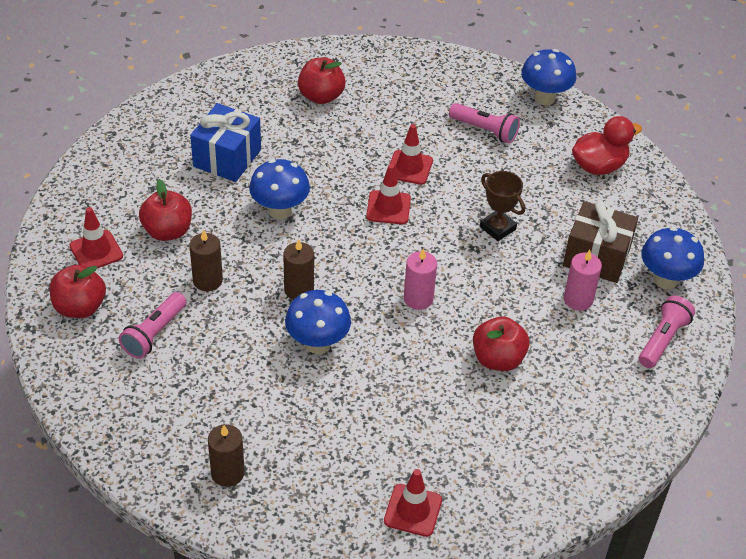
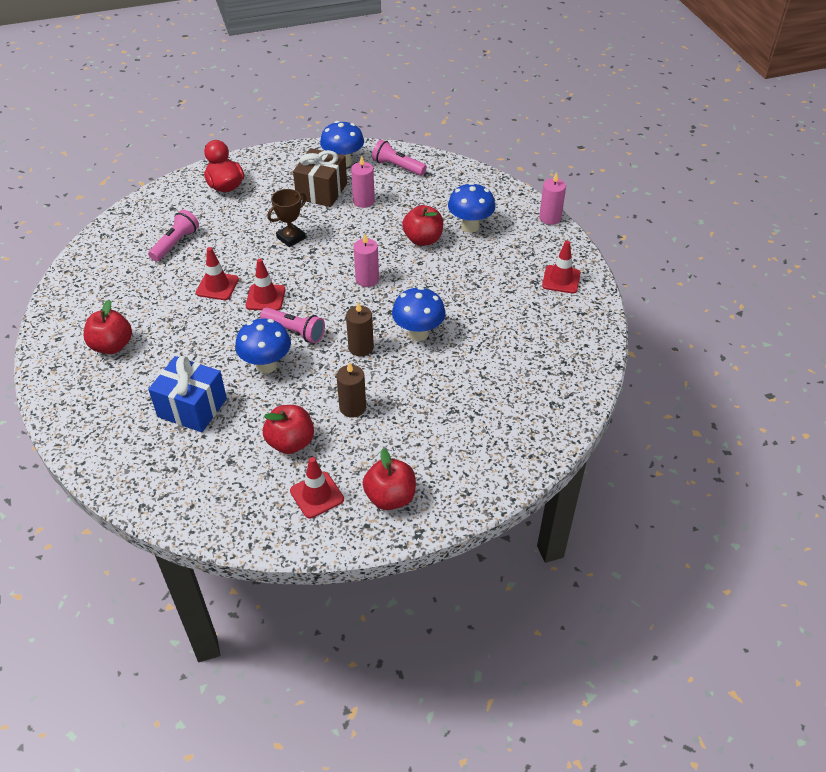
camera: 90 degrees left, 0 degrees up
pink flashlight [119,292,186,359] -> pink flashlight moved to [260,308,325,343]
brown candle [208,424,245,487] -> none
blue mushroom [521,49,576,105] -> blue mushroom moved to [448,182,496,233]
none -> pink candle [539,172,566,225]

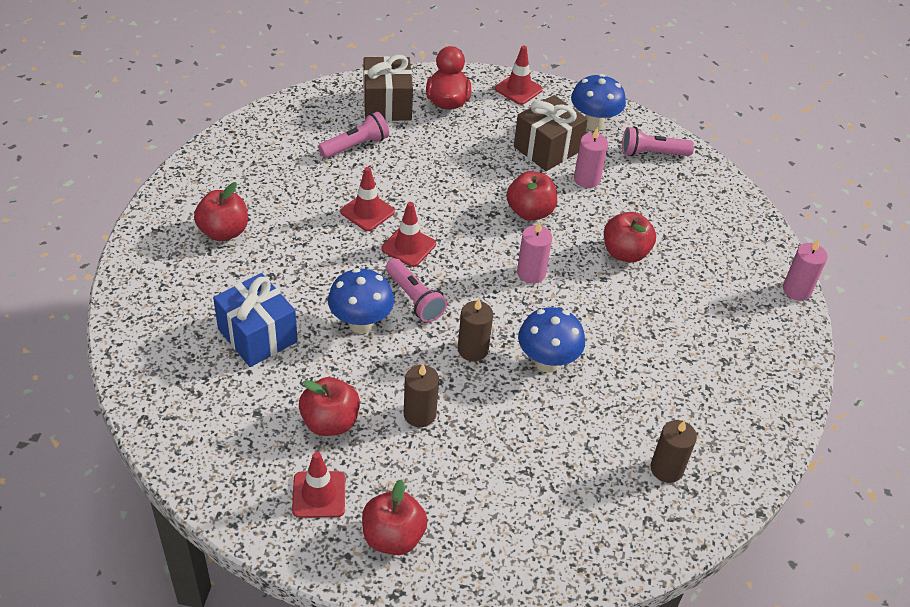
camera: 25 degrees right, 0 degrees up
brown trophy [268,189,307,247] -> none
pink flashlight [372,140,427,176] -> pink flashlight turned 60 degrees counterclockwise [622,127,694,157]
blue mushroom [448,182,496,233] -> none
red traffic cone [542,241,580,294] -> red traffic cone moved to [495,45,543,105]
none -> brown gift [364,55,413,121]
none -> red apple [507,171,557,221]
none -> brown candle [651,420,697,483]

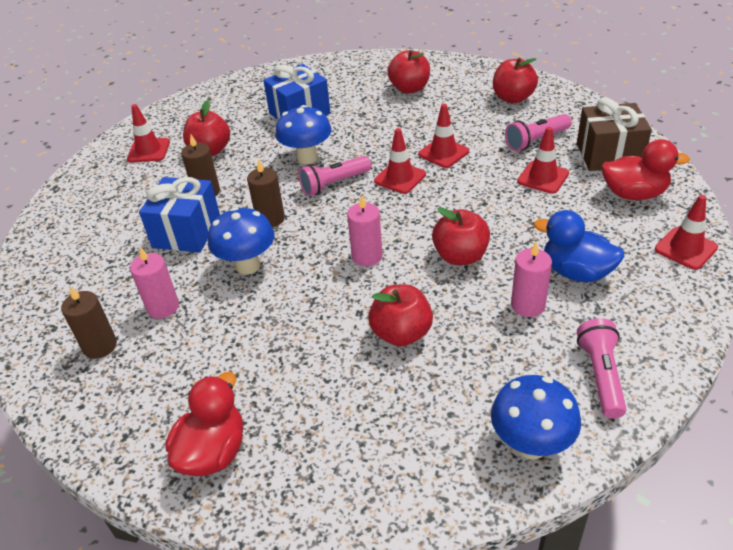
camera: 100 degrees right, 5 degrees down
pink flashlight [318,112,389,158] -> pink flashlight turned 90 degrees clockwise [505,114,572,151]
red apple [362,480,428,555] -> red apple moved to [493,58,538,103]
brown gift [514,95,588,171] -> blue duck [534,210,624,282]
blue mushroom [571,74,626,131] -> blue mushroom moved to [491,375,581,459]
pink candle [783,239,827,301] -> pink candle moved to [130,247,179,319]
none -> blue gift [139,177,220,253]
none -> red duck [165,372,243,476]
none -> red traffic cone [517,127,569,194]

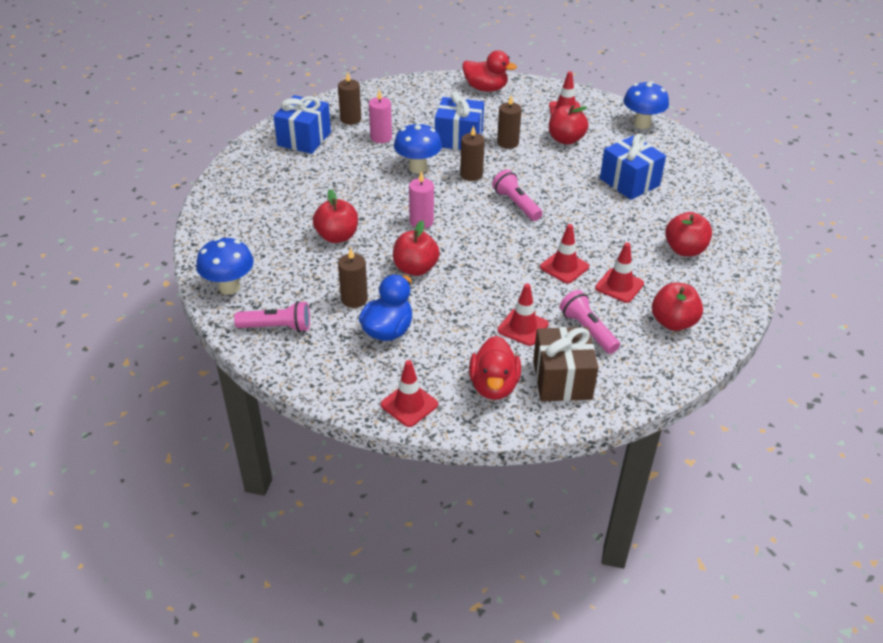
camera: 85 degrees right, 0 degrees up
red duck [165,372,243,476] -> red duck moved to [462,50,517,92]
blue mushroom [276,105,332,164] -> blue mushroom moved to [623,81,669,129]
red traffic cone [374,128,426,194] -> red traffic cone moved to [595,243,644,303]
pink candle [511,242,552,317] -> brown candle [338,248,368,308]
none -> blue gift [273,95,331,154]

